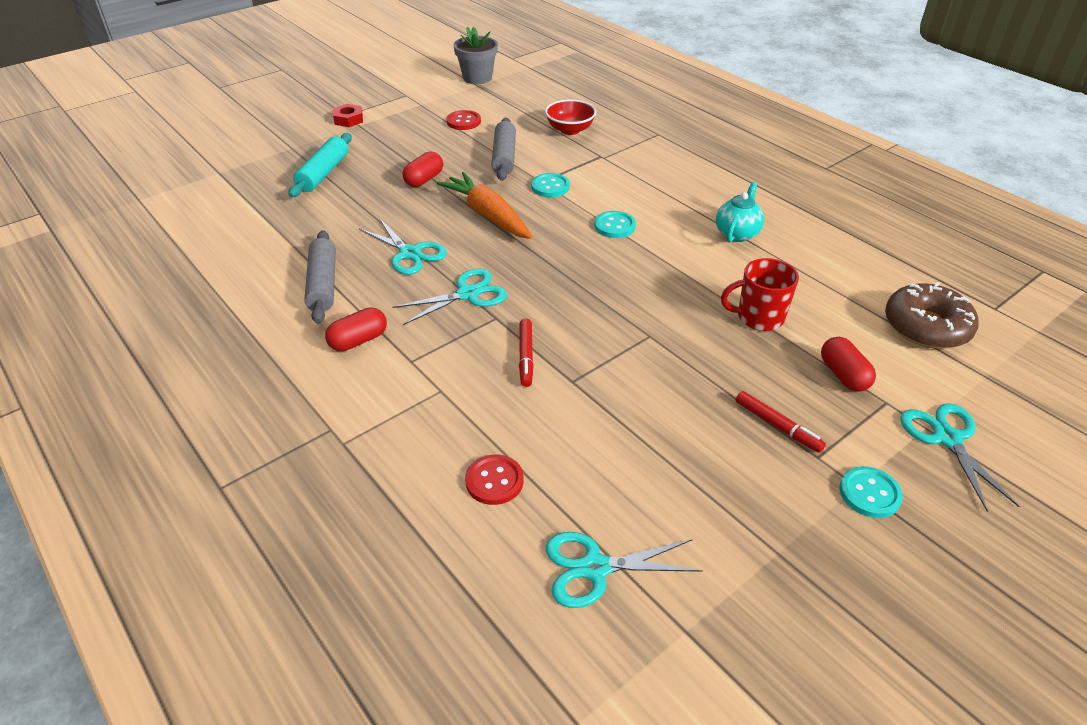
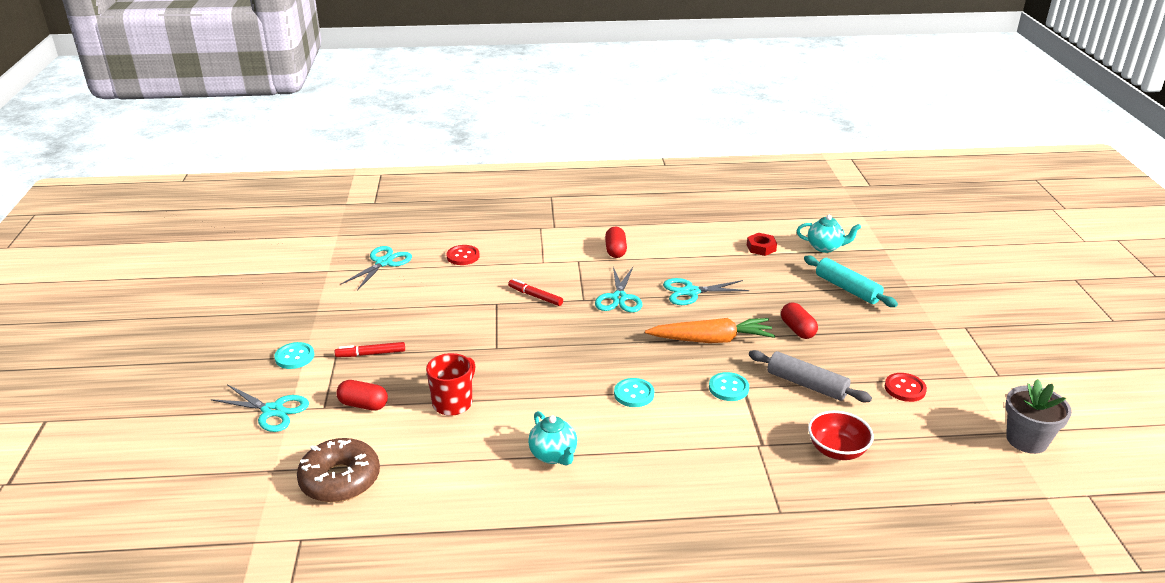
camera: 125 degrees right, 10 degrees down
grey rolling pin [304,230,336,324] -> none
red nut [333,104,363,127] -> red nut moved to [747,233,777,256]
none -> turquoise teapot [797,215,861,253]

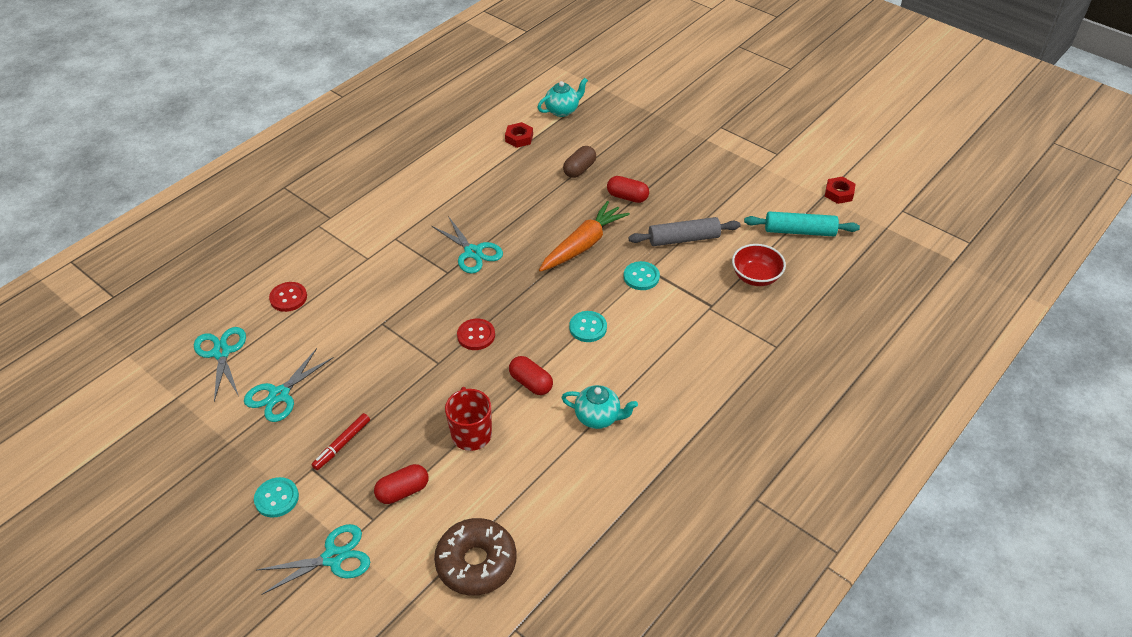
camera: 45 degrees left, 15 degrees up
red marker [508,279,563,306] -> none
red capsule [605,227,627,258] -> red capsule moved to [509,356,553,395]
turquoise scissors [663,278,749,305] -> turquoise scissors moved to [244,348,334,422]
turquoise rolling pin [804,256,898,307] -> turquoise rolling pin moved to [744,211,860,236]
red button [885,373,927,402] -> red button moved to [457,319,495,350]
grey flower pot [1005,379,1072,454] -> red nut [825,176,856,204]
none -> brown capsule [563,146,596,178]

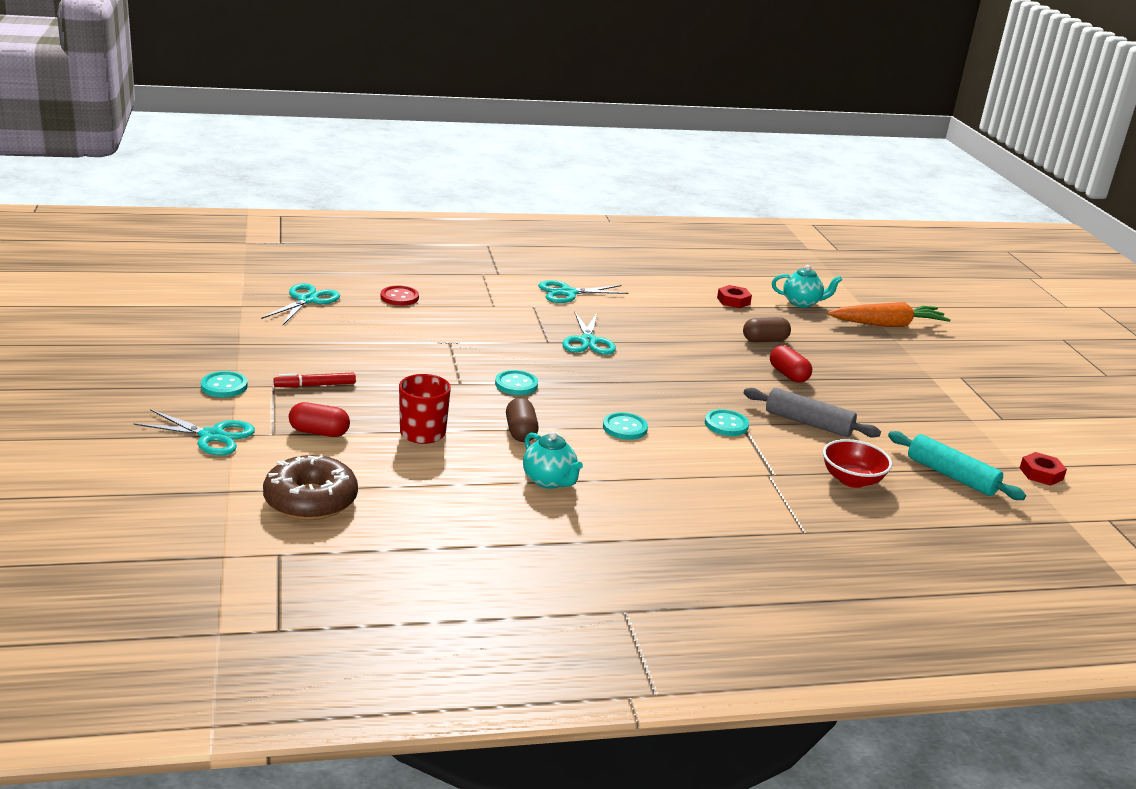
camera: 35 degrees right, 20 degrees down
turquoise scissors [244,348,334,422] -> turquoise scissors moved to [538,280,629,303]
red button [457,319,495,350] -> turquoise button [495,370,538,395]
red capsule [509,356,553,395] -> brown capsule [506,398,539,442]
orange carrot [539,201,630,272] -> orange carrot moved to [827,302,951,327]

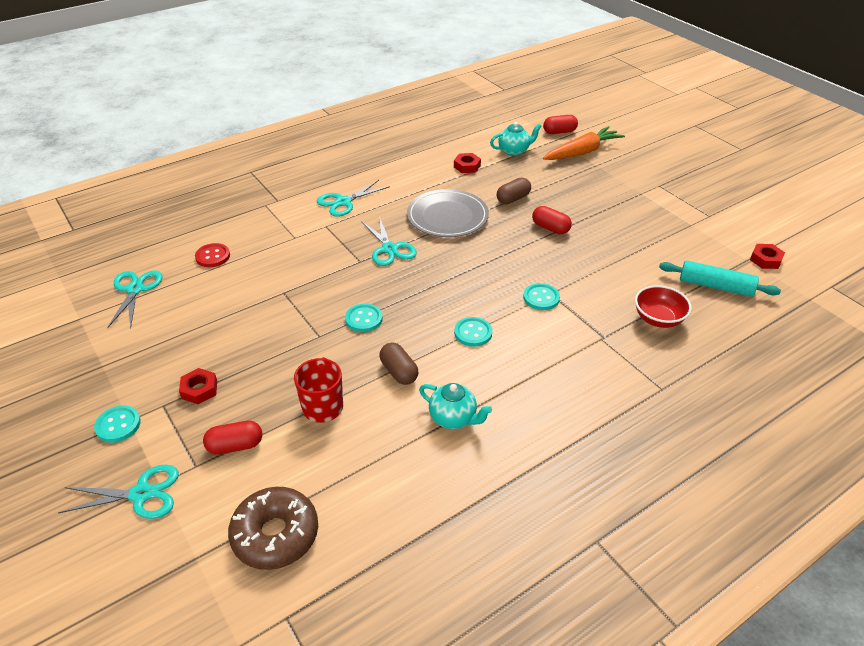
camera: 20 degrees left, 15 degrees up
red marker [273,372,356,387] -> red nut [179,368,217,404]
grey rolling pin [744,388,881,438] -> none
none -> grey plate [407,189,489,237]
none -> red capsule [543,115,578,134]

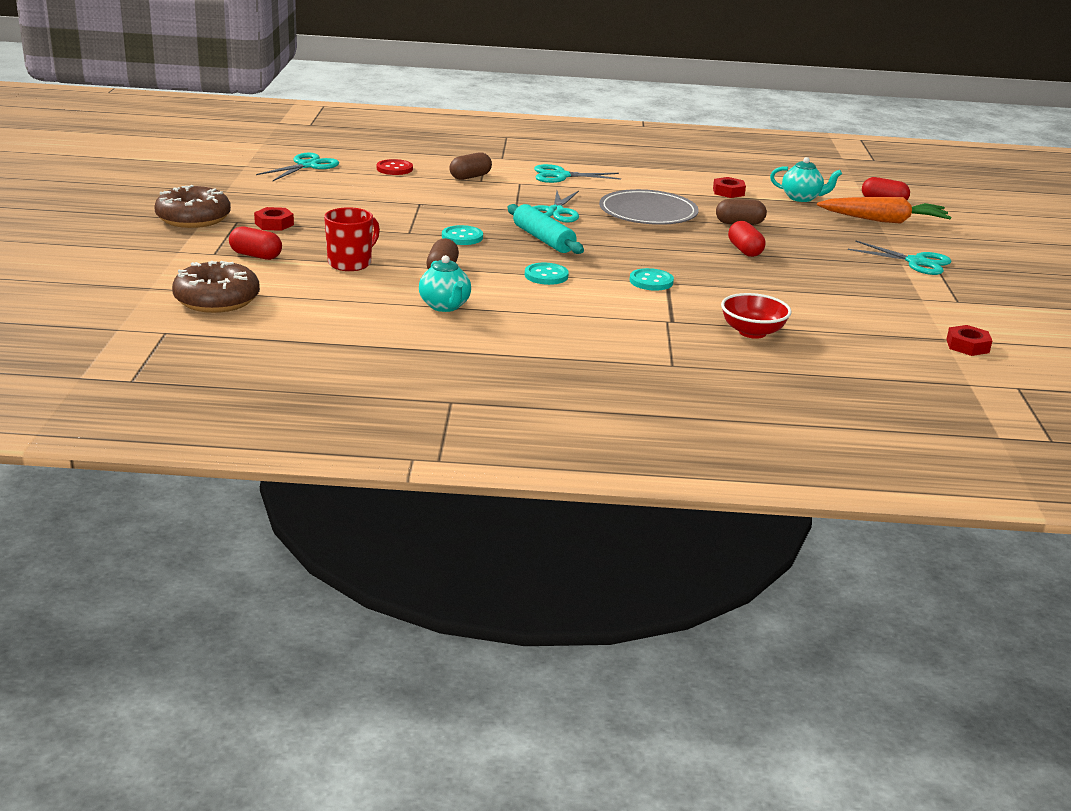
camera: 35 degrees right, 15 degrees down
turquoise scissors [58,465,179,519] -> turquoise scissors moved to [848,240,952,275]
turquoise button [94,406,141,443] -> brown donut [154,185,231,228]
turquoise rolling pin [659,260,781,297] -> turquoise rolling pin moved to [507,204,584,254]
none -> brown capsule [450,152,492,180]

